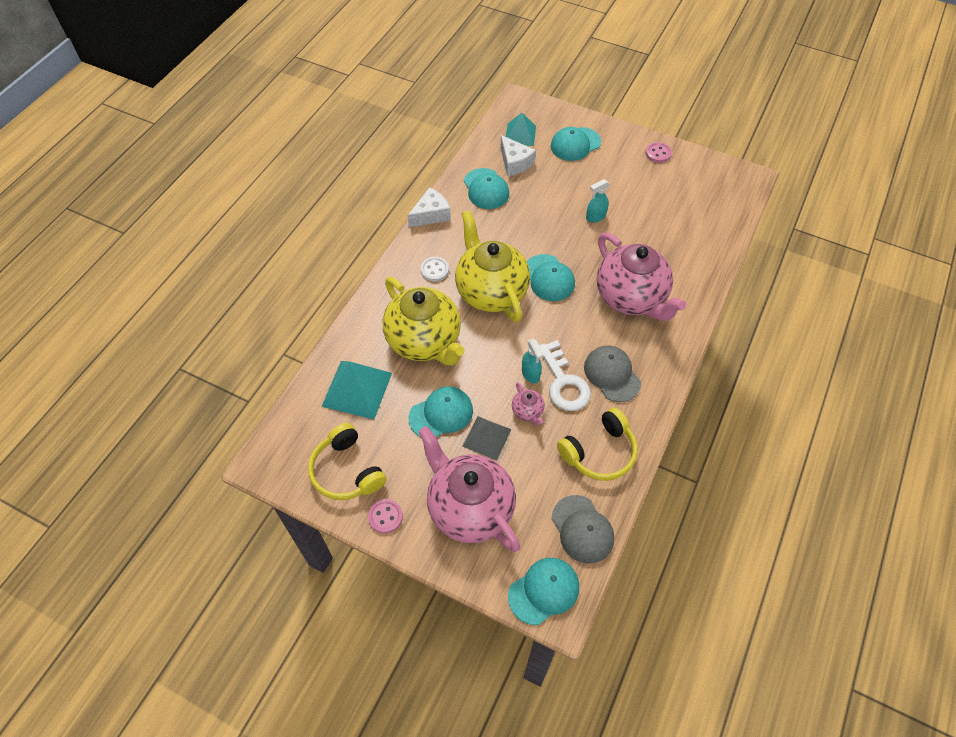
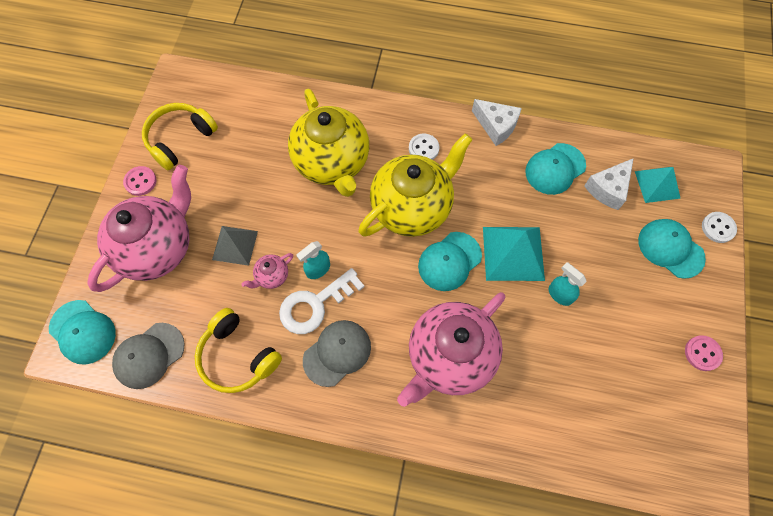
camera: 75 degrees right, 10 degrees up
turquoise pyramid [321,361,392,420] -> turquoise pyramid moved to [483,227,545,281]
yellow teapot [383,277,465,366] -> yellow teapot turned 60 degrees counterclockwise [288,89,369,197]
turquoise cap [408,386,473,437] -> none
none -> white button [702,212,737,243]

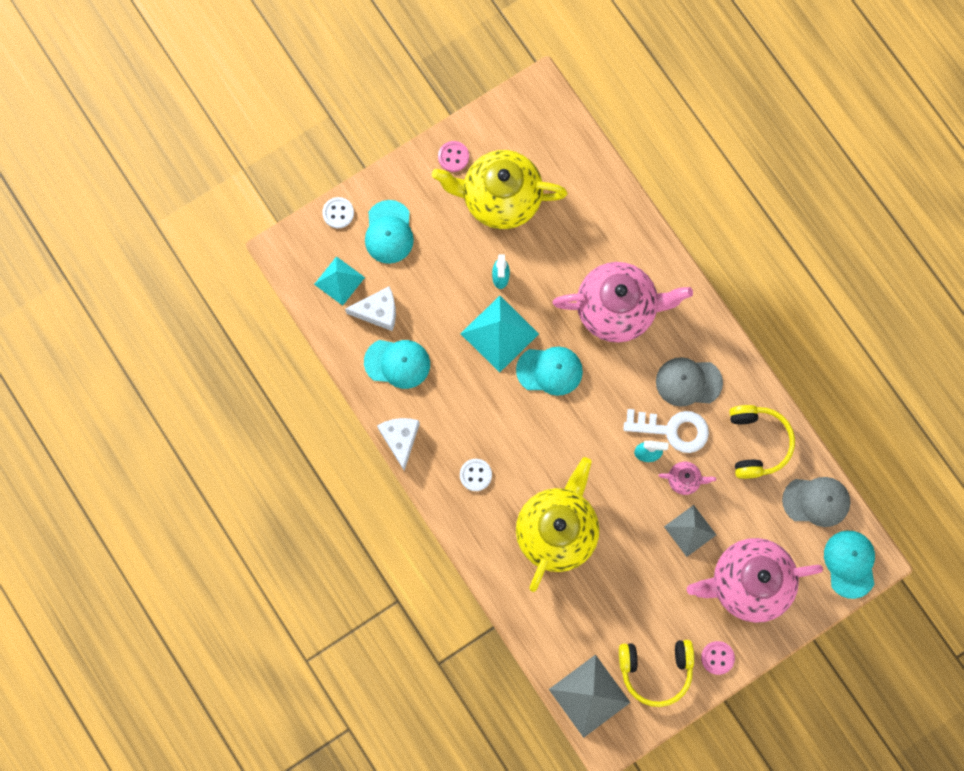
camera: 135 degrees left, 10 degrees up
yellow teapot [358,133,473,237] -> yellow teapot moved to [432,150,568,229]
none -> grey pyramid [549,655,631,738]

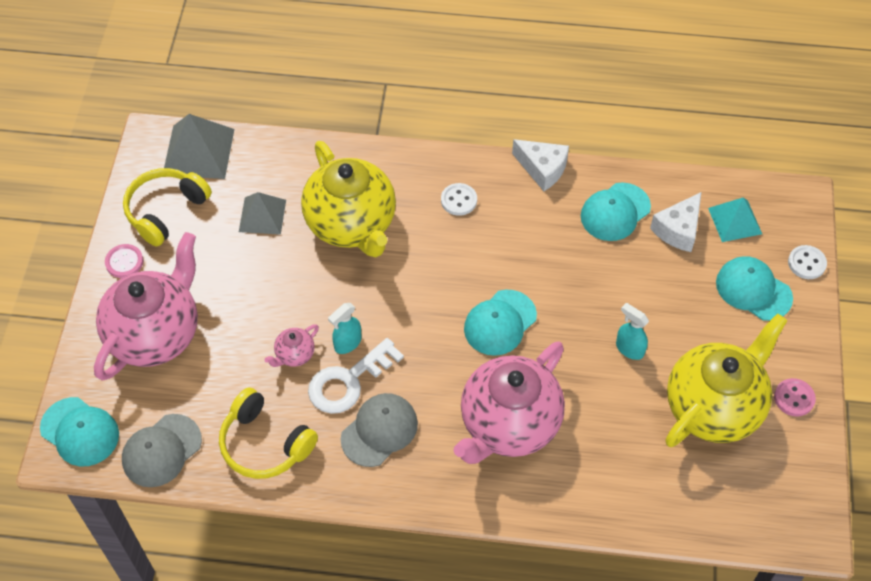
camera: 130 degrees right, 20 degrees down
turquoise pyramid [460,296,539,373] -> none
grey pyramid [664,505,716,557] -> grey pyramid moved to [239,192,286,235]

